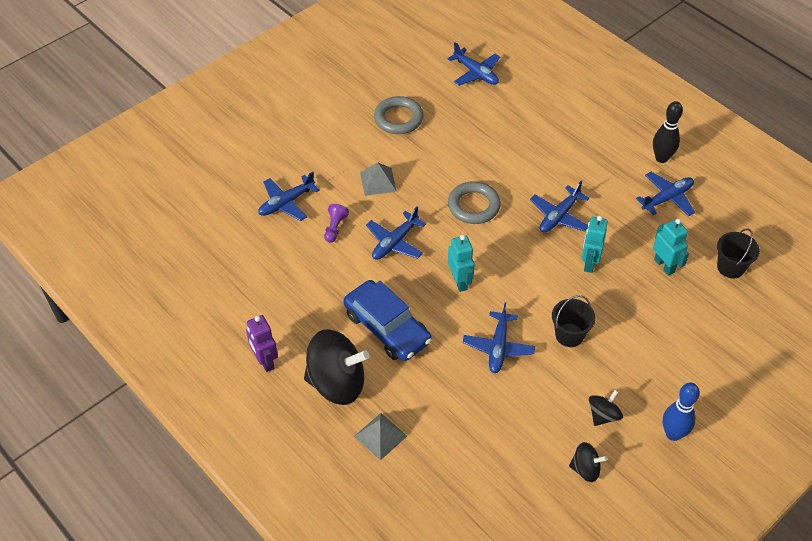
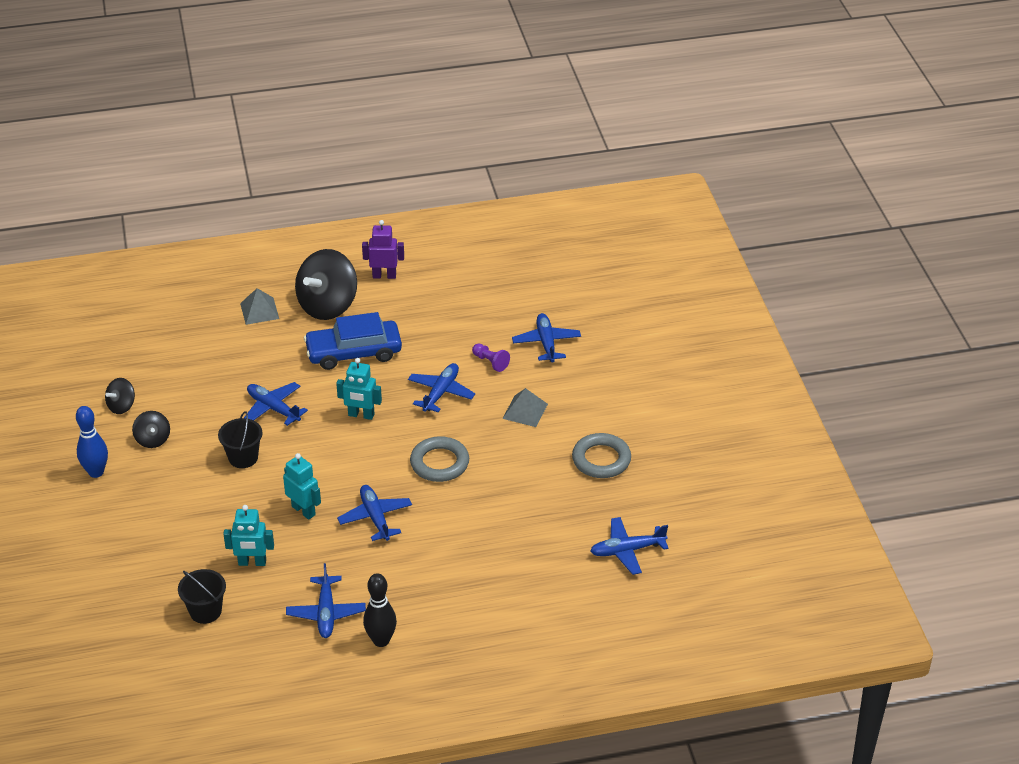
camera: 120 degrees right, 10 degrees down
blue plane [366,206,426,260] -> blue plane turned 45 degrees clockwise [408,363,475,412]

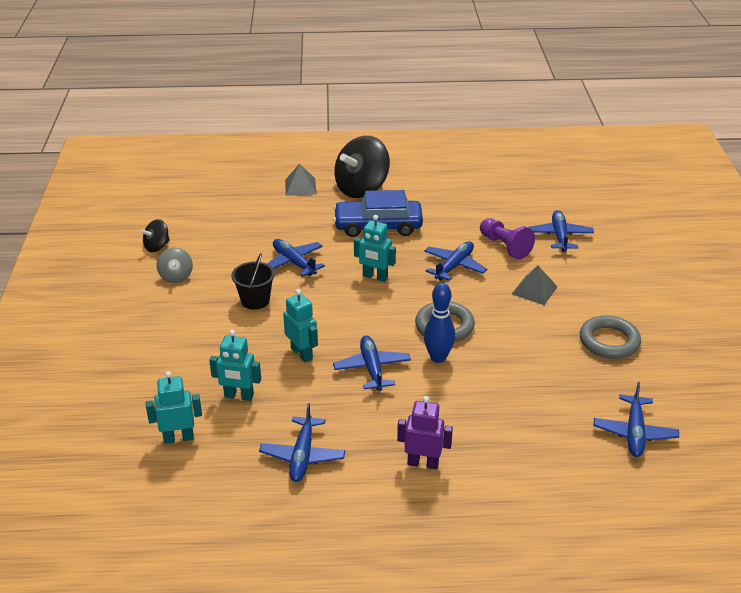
camera: 10 degrees right, 5 degrees down
blue bowling pin [76,406,108,478] -> blue bowling pin moved to [424,283,455,363]
black spinning top [132,411,170,448] -> grey spinning top [157,248,193,283]
black bucket [178,569,226,624] -> turquoise robot [146,371,202,444]
purple robot [362,220,404,279] -> purple robot moved to [397,396,453,469]
black bowling pin [363,573,397,647] -> none
purple pawn [472,343,510,372] -> purple pawn [480,218,535,259], size x1.54
blue plane [590,517,669,575] -> blue plane turned 75 degrees counterclockwise [594,382,679,457]

